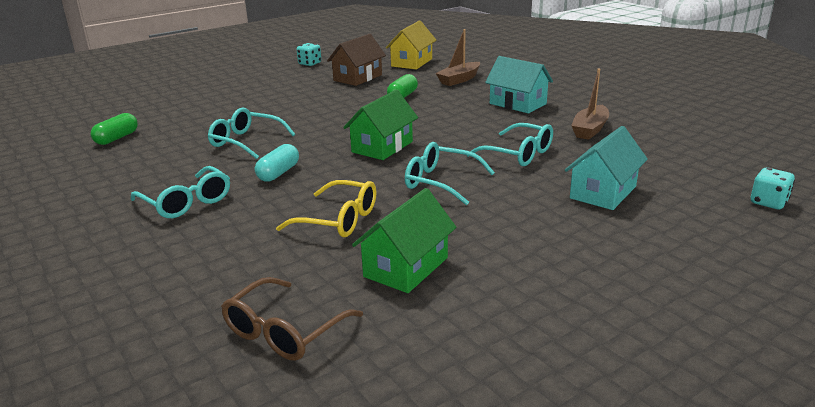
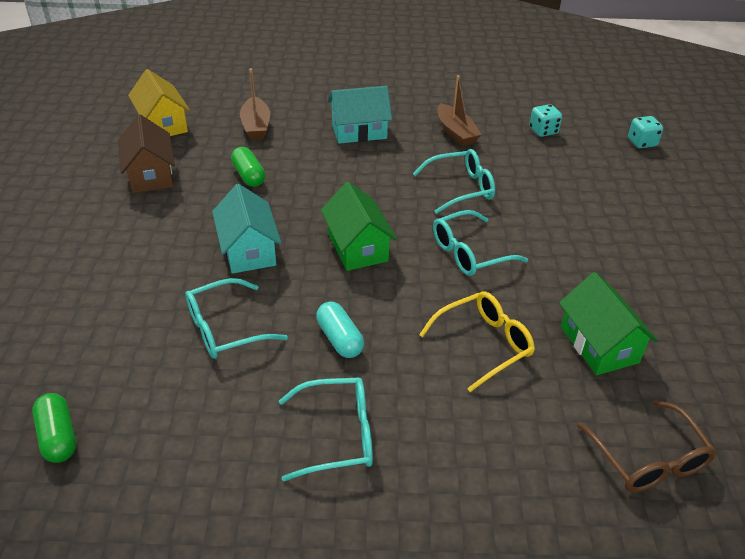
camera: 55 degrees left, 15 degrees up
turquoise dice [297,43,321,66] -> turquoise dice moved to [529,104,562,137]
turquoise house [565,126,648,210] -> turquoise house moved to [212,184,281,274]

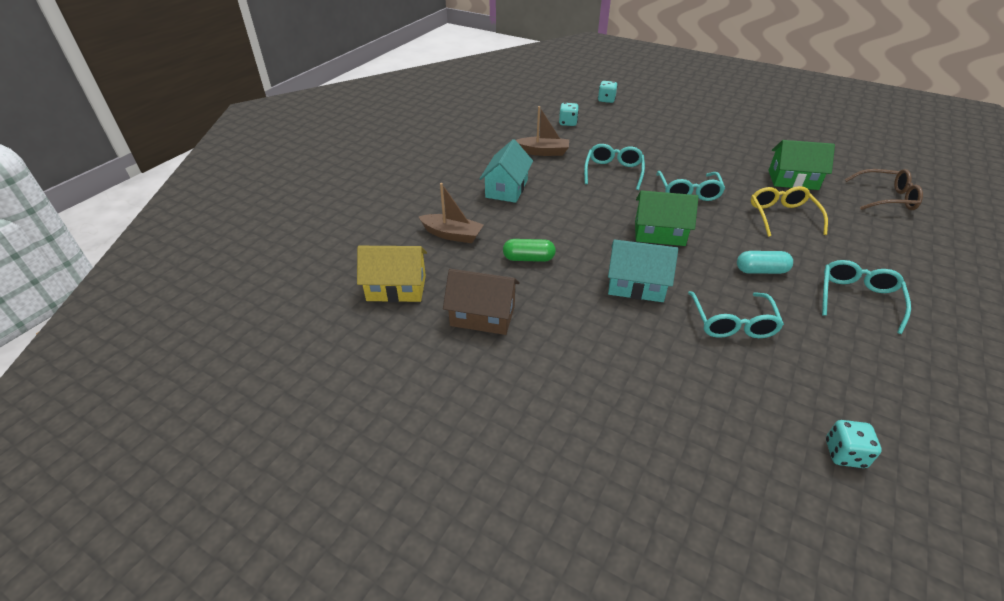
camera: 60 degrees left, 0 degrees up
green capsule [32,393,76,463] -> turquoise dice [826,420,882,468]

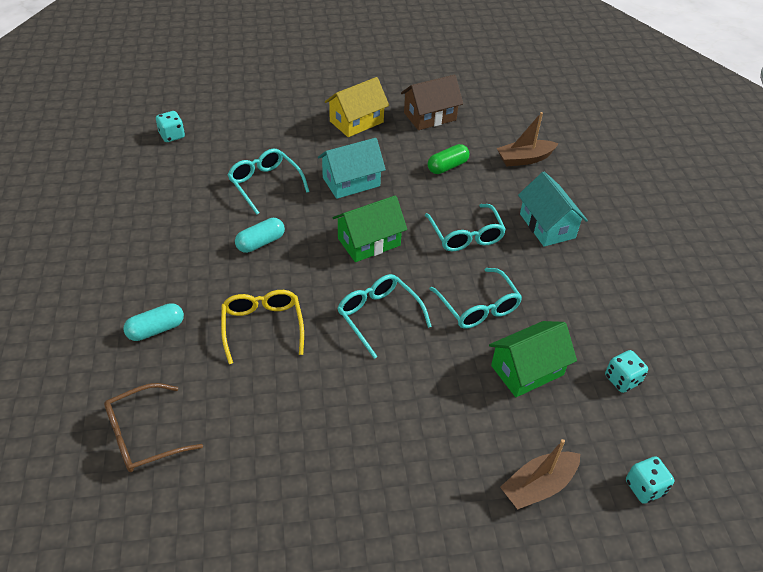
camera: 140 degrees right, 5 degrees up
yellow house [357,246,427,302] -> yellow house moved to [325,77,389,137]
brown boat [516,106,569,156] -> brown boat moved to [500,439,580,509]
yellow glasses [751,186,828,237] -> yellow glasses turned 150 degrees counterclockwise [221,290,304,364]
green house [768,140,835,190] -> green house moved to [489,321,577,397]
turquoise glasses [822,260,911,334] -> turquoise glasses moved to [425,204,506,251]
none -> turquoise capsule [123,303,184,341]

